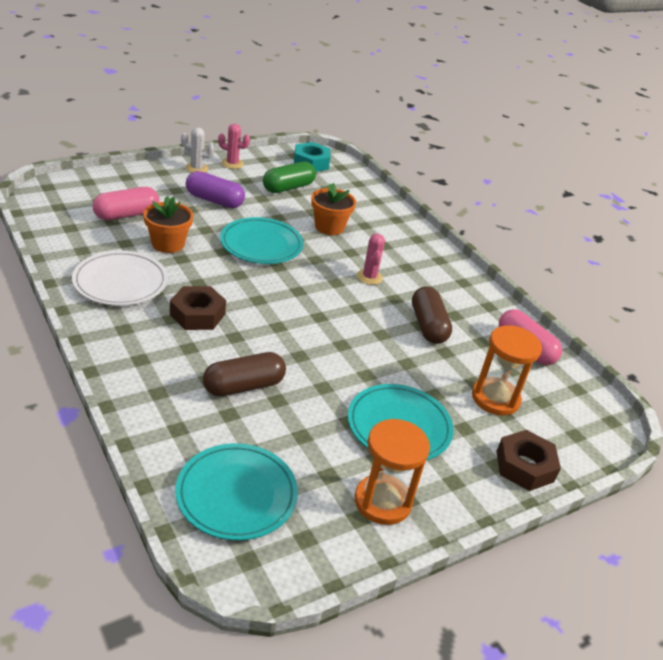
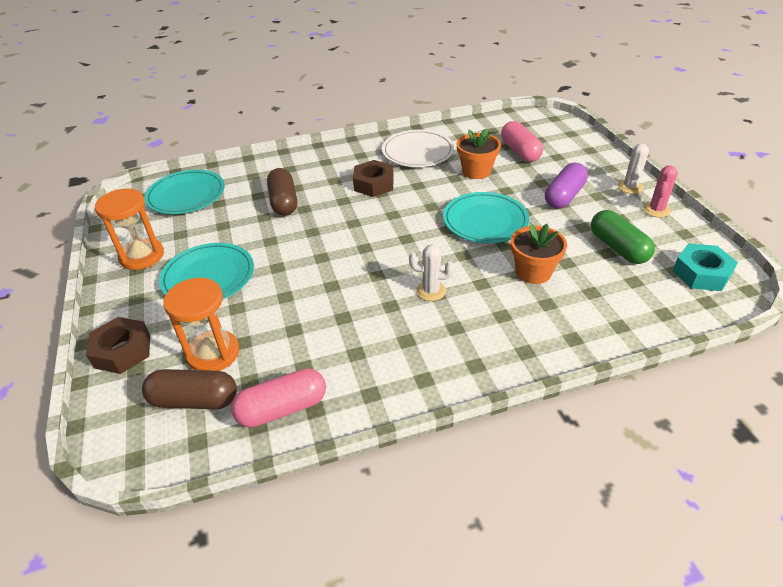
camera: 110 degrees right, 5 degrees up
pink cactus [357,234,385,285] -> white cactus [409,244,454,301]
brown capsule [412,286,452,344] -> brown capsule moved to [142,369,237,409]

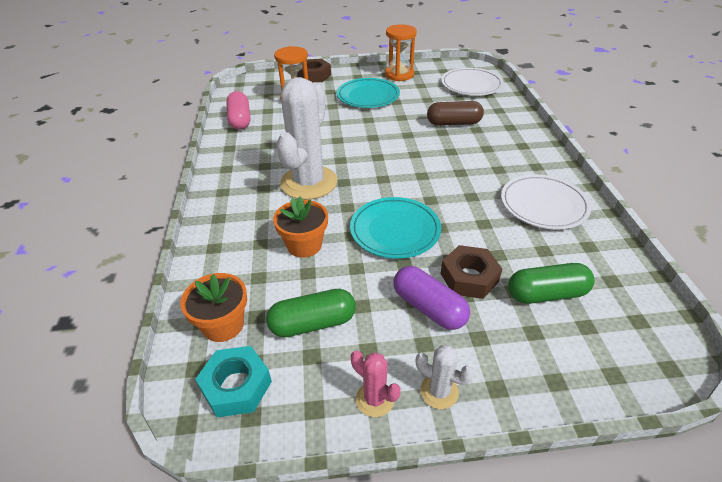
camera: 100 degrees right, 0 degrees up
brown capsule [142,369,237,409] -> none
turquoise plate [144,170,225,214] -> white plate [441,67,504,96]
brown nut [353,160,394,197] -> brown nut moved to [441,245,502,299]
white cactus [409,244,454,301] -> white cactus [277,77,337,200], size x2.29
orange flower pot [457,129,501,179] -> orange flower pot moved to [180,273,247,342]
pink capsule [501,121,543,162] -> green capsule [508,263,594,304]

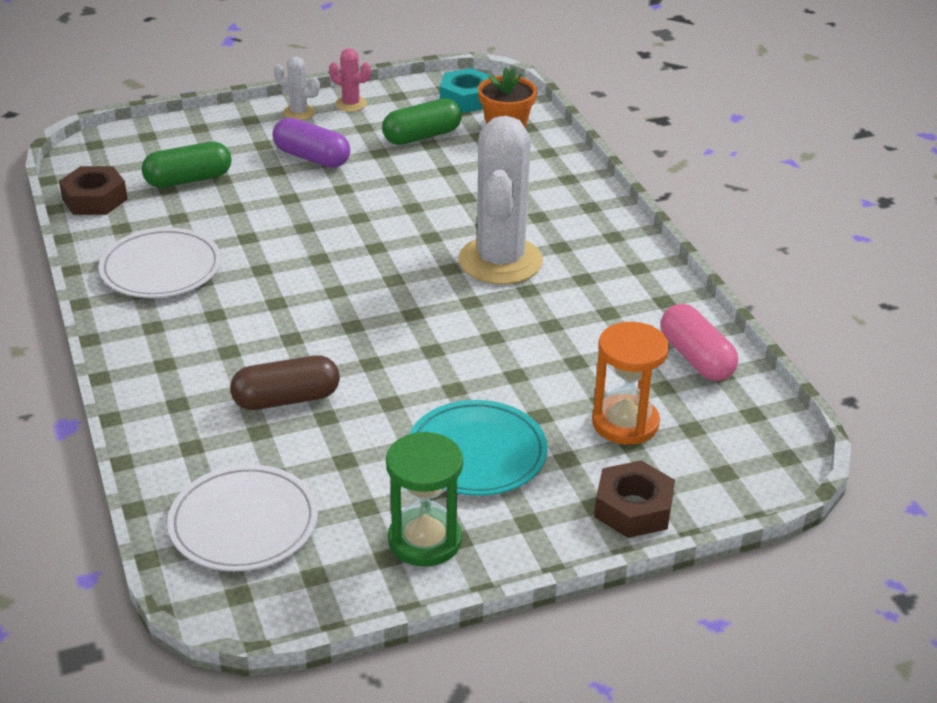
camera: 165 degrees right, 5 degrees down
orange flower pot [273,196,328,258] -> none
turquoise plate [350,197,441,259] -> none
orange hourglass [385,24,417,81] -> green hourglass [386,432,463,567]
brown nut [441,245,502,299] -> brown nut moved to [59,166,128,215]

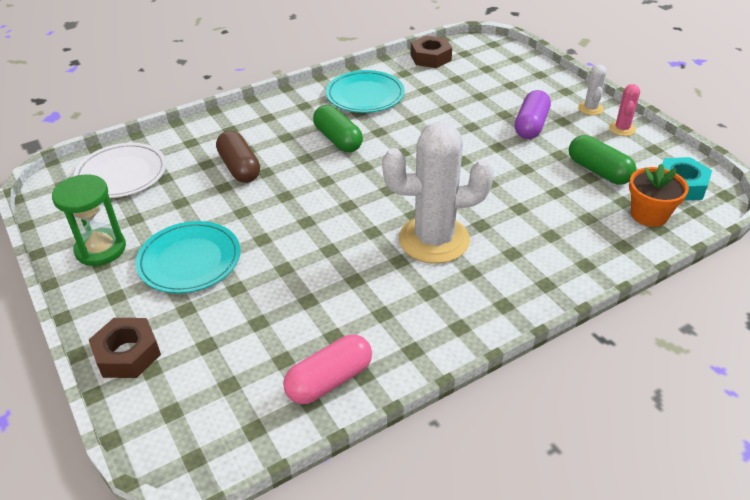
camera: 80 degrees right, 5 degrees up
white plate [99,228,221,298] -> turquoise plate [326,70,405,113]
green capsule [142,142,232,188] -> green capsule moved to [313,105,363,152]
orange hourglass [592,322,669,445] -> none

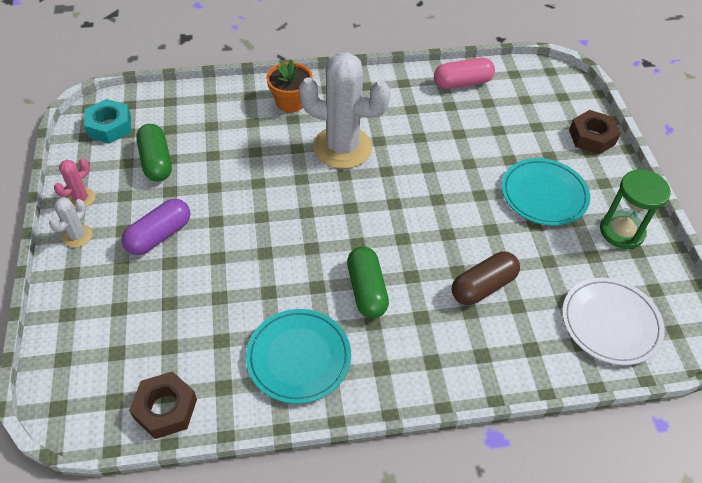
camera: 160 degrees left, 10 degrees up
brown capsule [216,131,260,183] -> brown capsule turned 60 degrees clockwise [452,252,520,305]
orange flower pot [629,164,689,227] -> orange flower pot moved to [266,59,313,112]

